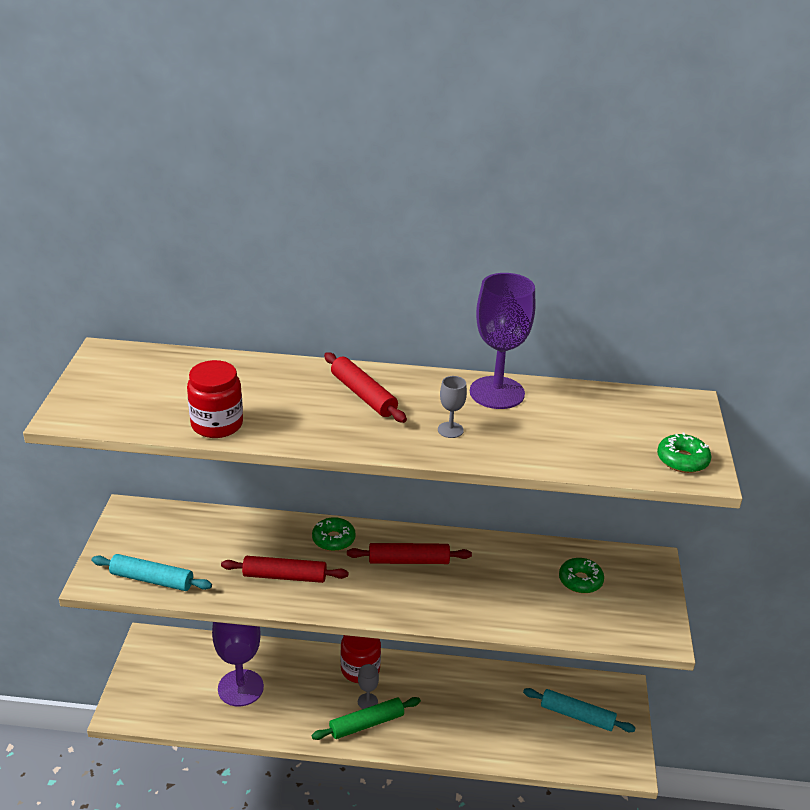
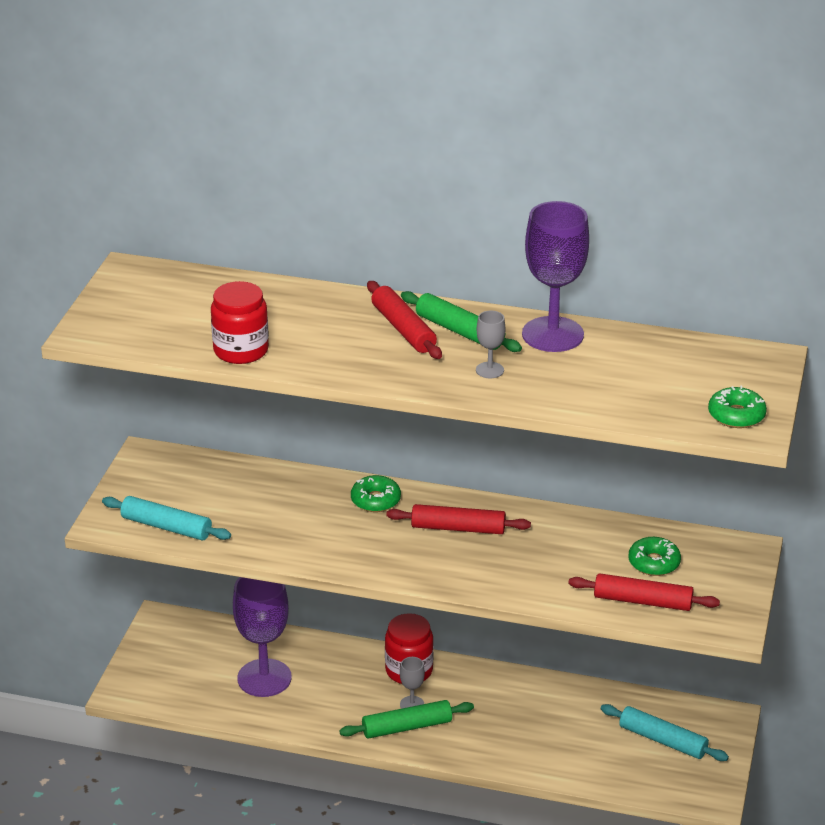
camera: 10 degrees right, 0 degrees up
red rolling pin [221,556,348,583] -> red rolling pin moved to [568,573,720,611]
none -> green rolling pin [401,291,522,352]

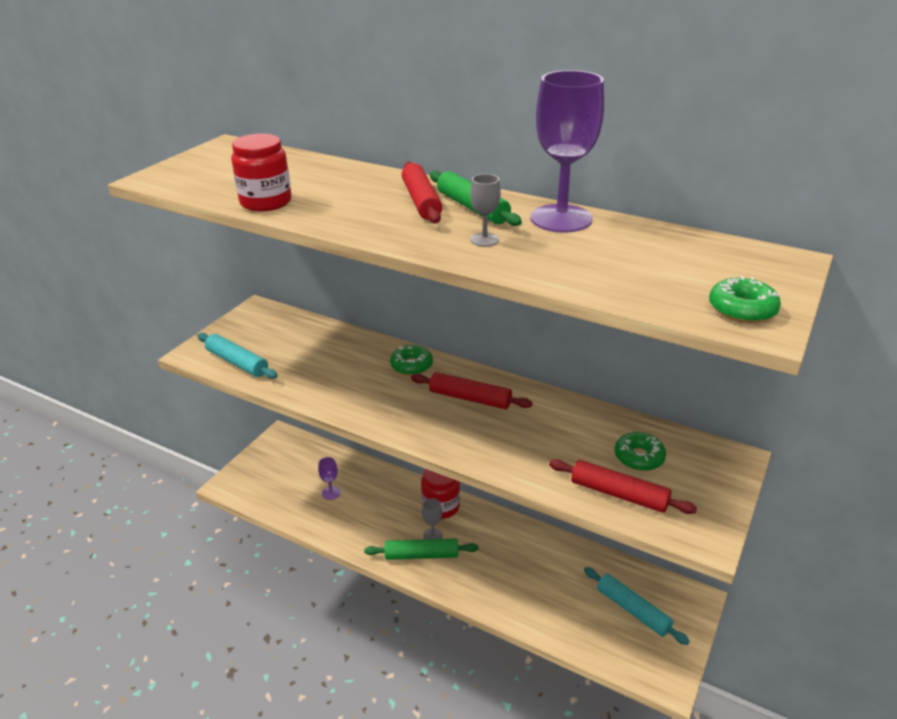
camera: 15 degrees right, 0 degrees up
purple goblet [233,577,292,697] -> purple goblet [318,457,341,500], size x0.45

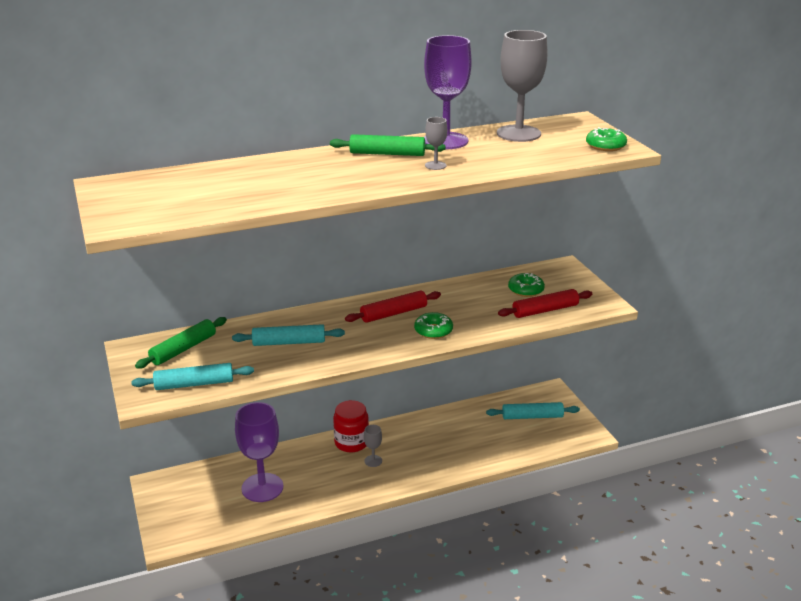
camera: 50 degrees left, 5 degrees down
red jar [231,134,291,211] -> none
purple goblet [318,457,341,500] -> purple goblet [235,402,283,502], size x2.24
green rolling pin [364,539,479,560] -> green rolling pin moved to [135,317,227,369]
green donut [390,345,433,375] -> green donut moved to [414,312,453,339]
red rolling pin [402,161,442,224] -> none
none -> turquoise rolling pin [232,324,345,346]
none -> grey goblet [497,30,548,142]

